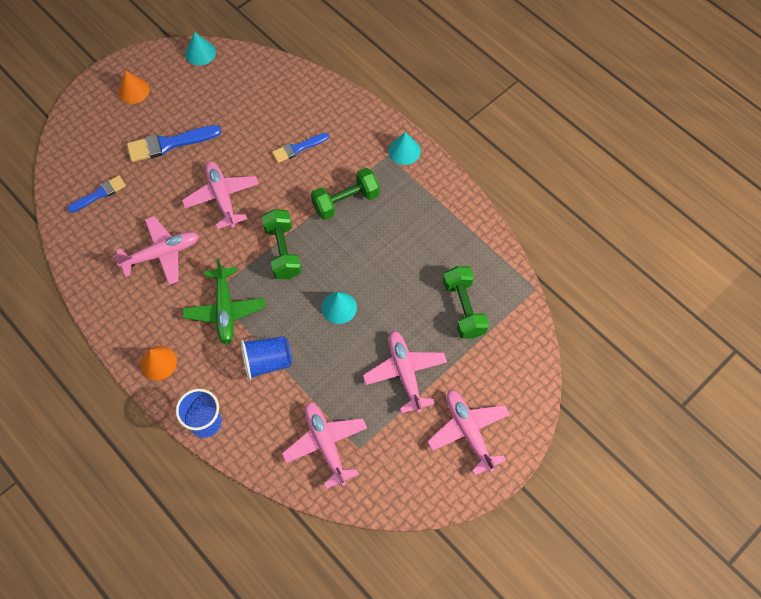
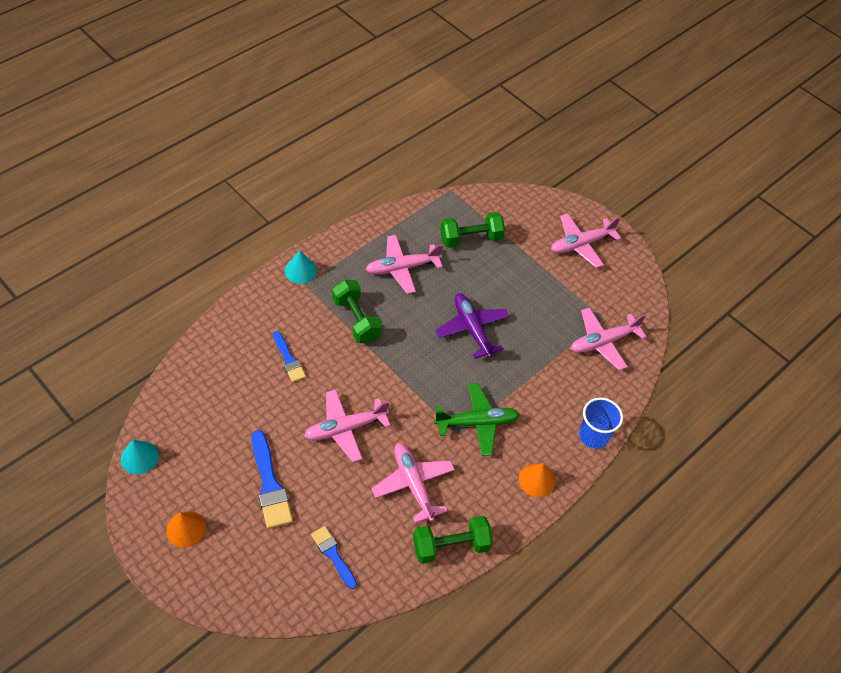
camera: 95 degrees left, 10 degrees down
blue cup [241,336,292,380] -> none
green dumbbell [262,209,302,279] -> green dumbbell moved to [413,516,493,564]
turquoise cone [322,292,357,324] -> purple plane [435,293,509,359]
pink plane [363,331,447,413] -> pink plane moved to [366,235,443,294]

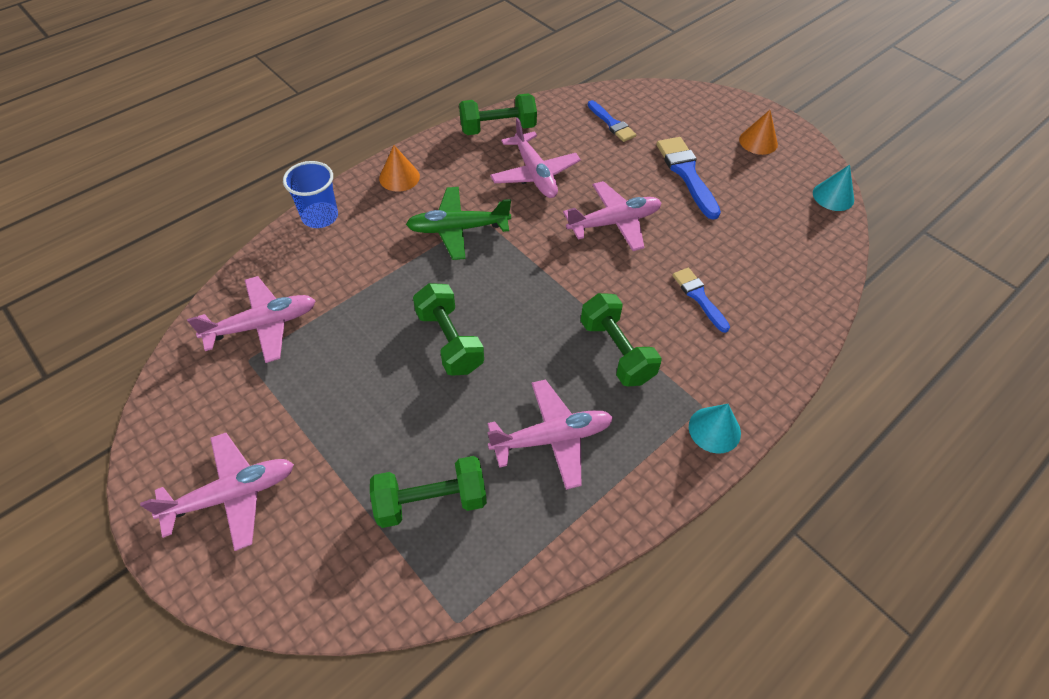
camera: 175 degrees left, 0 degrees up
purple plane [435,293,509,359] -> green dumbbell [413,283,484,376]

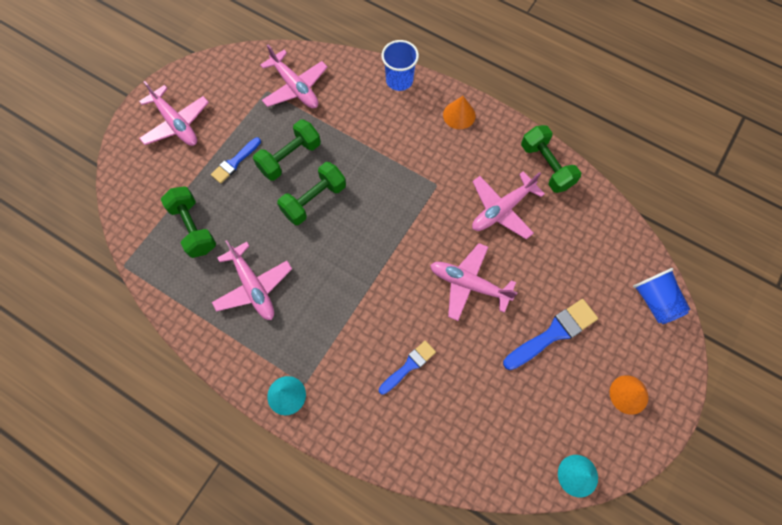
camera: 75 degrees right, 15 degrees up
green plane [406,187,511,260] -> none
pink plane [563,181,662,251] -> pink plane turned 150 degrees clockwise [430,243,518,321]
green dumbbell [581,293,662,387] -> green dumbbell moved to [253,119,321,181]
blue brush [588,100,636,142] -> blue brush moved to [211,137,261,184]
none -> blue cup [633,268,690,324]

